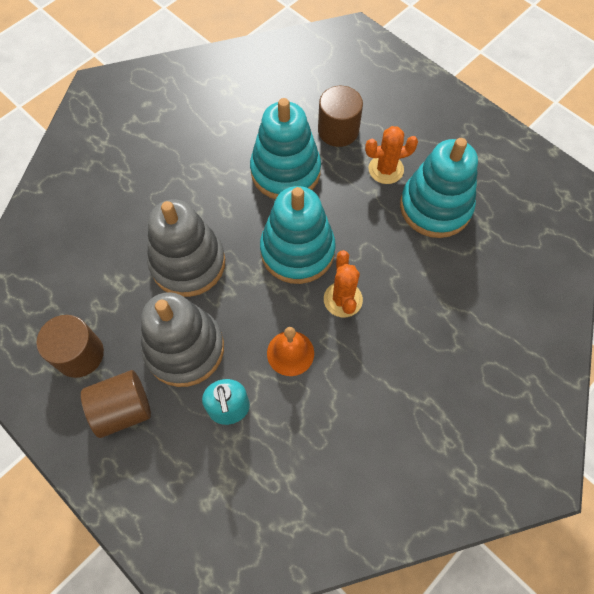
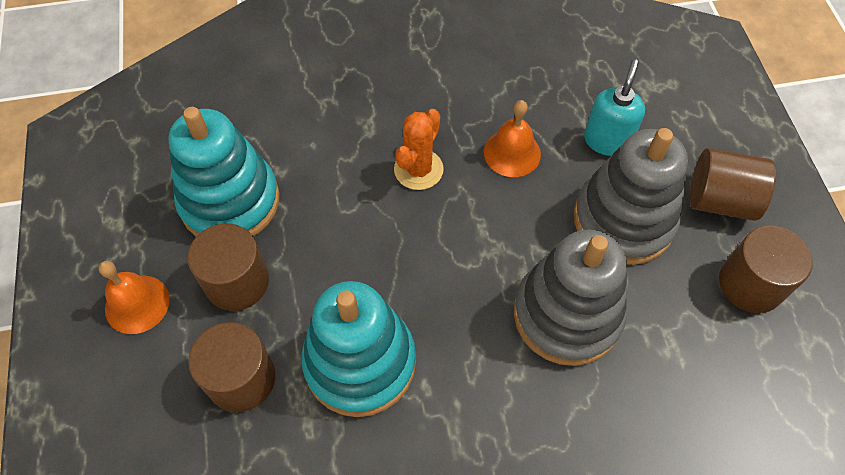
camera: 145 degrees left, 5 degrees down
turquoise stacking toy [260,186,336,284] -> none
orange cactus [365,126,418,184] -> brown cylinder [188,224,269,311]
none -> orange bell [99,261,170,334]

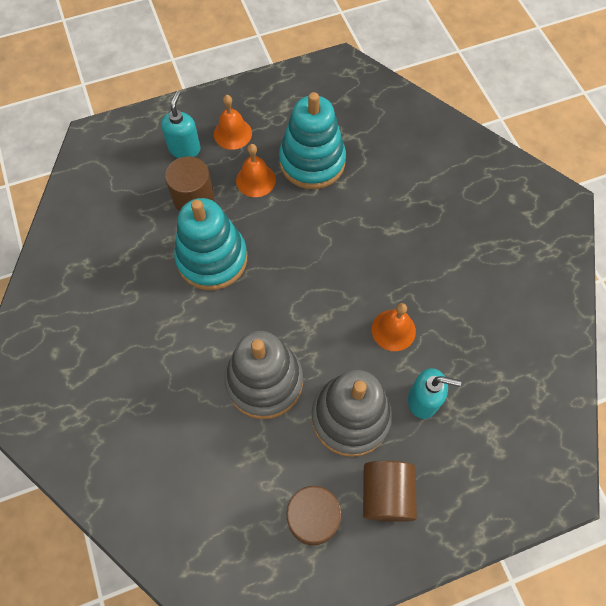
camera: 80 degrees right, 5 degrees up
brown cylinder [188,224,269,311] -> orange bell [236,144,276,197]
orange cactus [394,109,444,190] -> none
none -> turquoise soap dispenser [161,91,201,158]

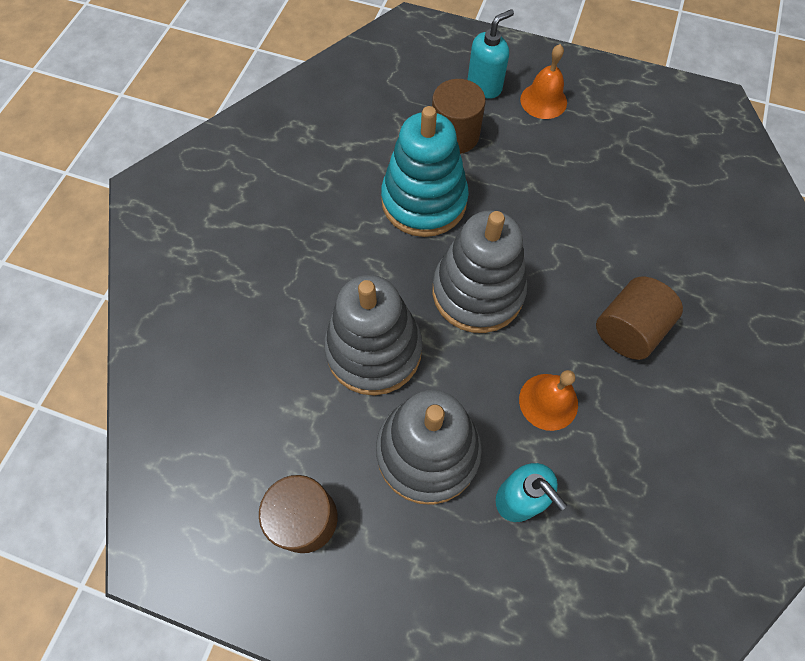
camera: 40 degrees right, 0 degrees up
orange bell [236,144,276,197] -> none
turquoise stacking toy [279,92,346,189] -> none
brown cylinder [363,461,417,522] -> brown cylinder moved to [596,277,683,360]
none -> grey stacking toy [432,210,527,333]

